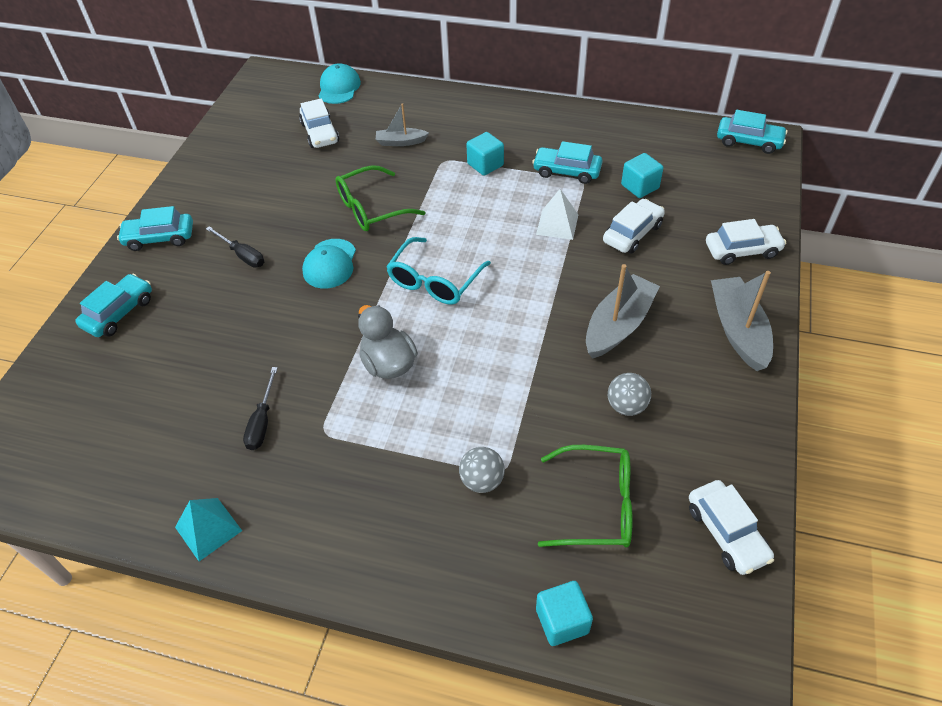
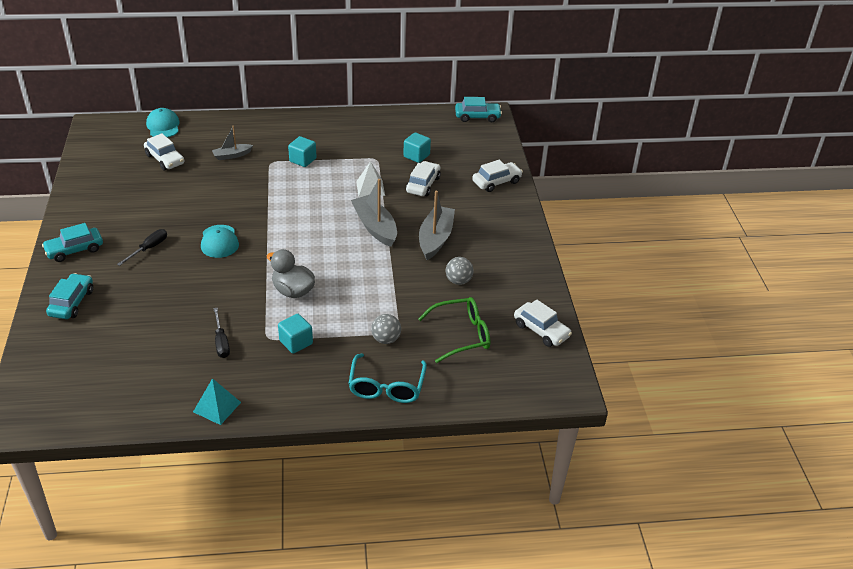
camera: 25 degrees left, 10 degrees down
black screwdriver [206,226,264,268] -> black screwdriver turned 75 degrees counterclockwise [117,229,167,266]
green glasses [335,165,426,231] -> none
turquoise glasses [386,237,491,305] -> turquoise glasses moved to [348,353,427,403]
turquoise car [532,141,602,184] -> none
turquoise cube [536,581,593,646] -> turquoise cube moved to [278,314,313,354]
grey boat [711,271,773,371] -> grey boat moved to [351,179,397,247]

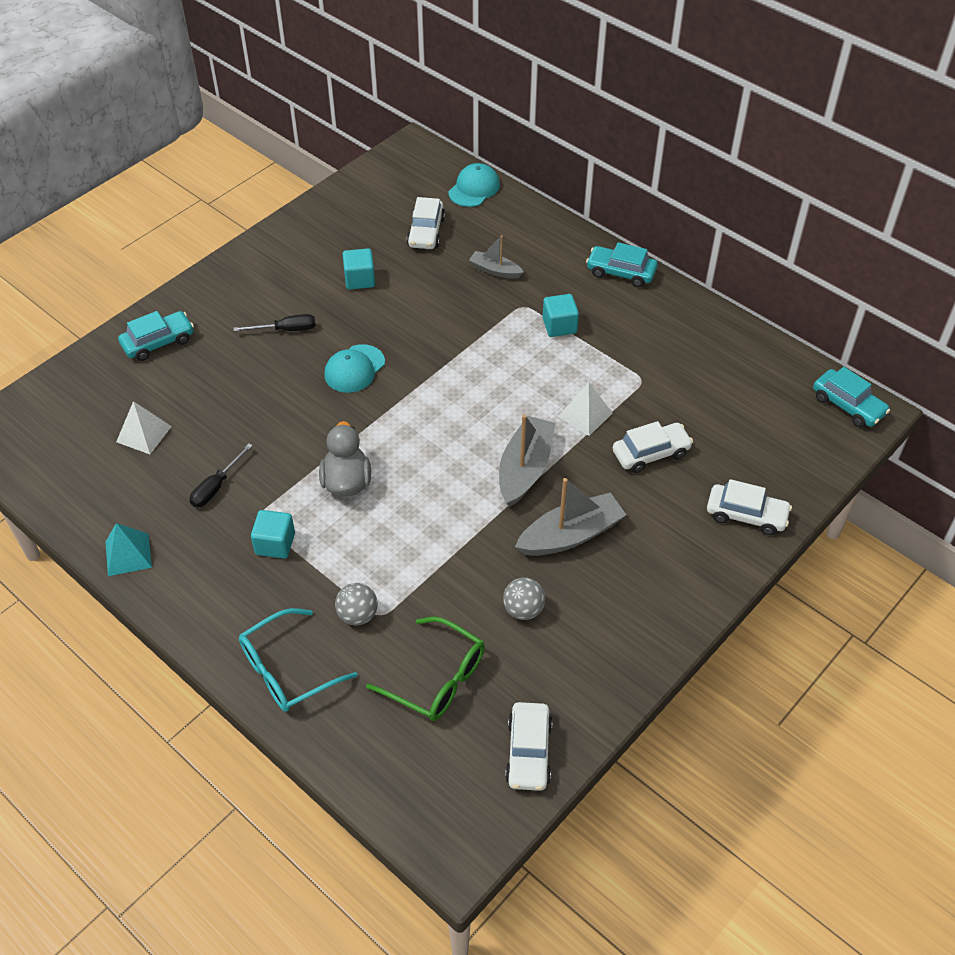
camera: 50 degrees right, 10 degrees up
turquoise car [42,223,103,262] -> turquoise car moved to [586,242,658,287]
turquoise cube [403,132,431,163] -> turquoise cube moved to [343,248,375,290]
none -> white pyramid [116,401,172,454]

